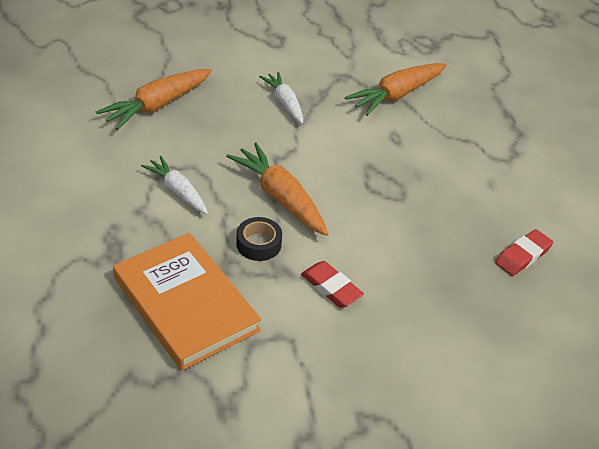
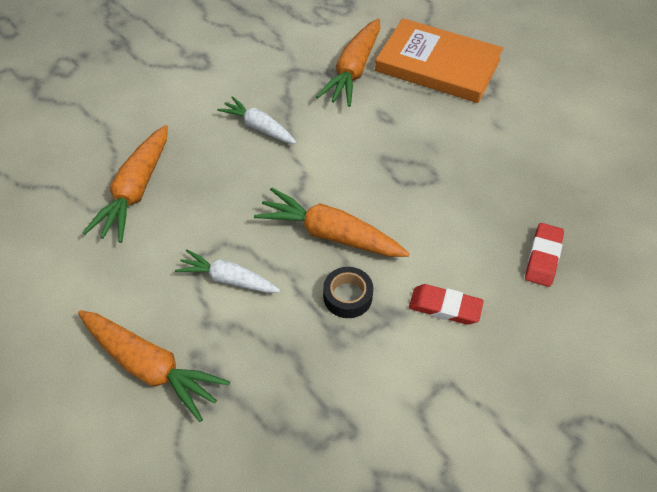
camera: 25 degrees left, 10 degrees up
orange book [113,233,261,371] -> orange book moved to [375,18,503,103]
red eraser [495,229,553,276] -> red eraser moved to [525,223,564,287]
none -> orange carrot [78,310,230,422]

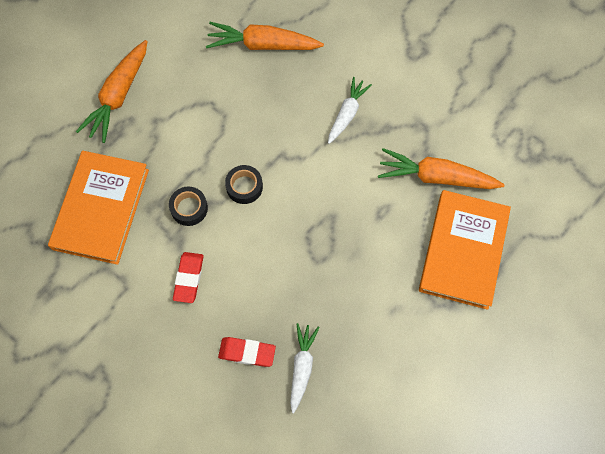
camera: 80 degrees right, 15 degrees up
white carrot [175,249,280,293] -> white carrot moved to [290,323,320,413]
orange carrot [254,187,410,257] -> black tape [225,165,263,204]
none -> orange book [48,151,149,265]

